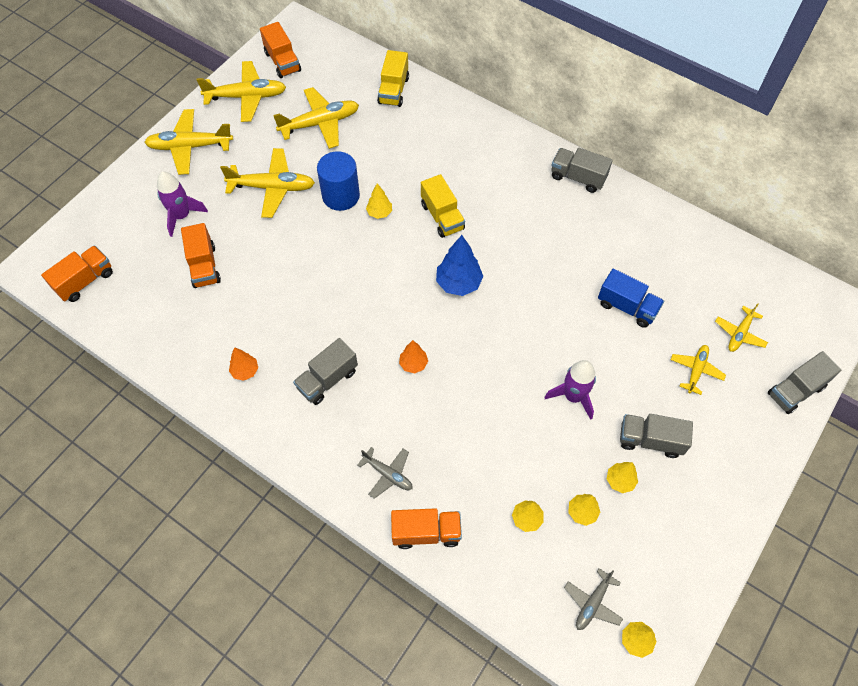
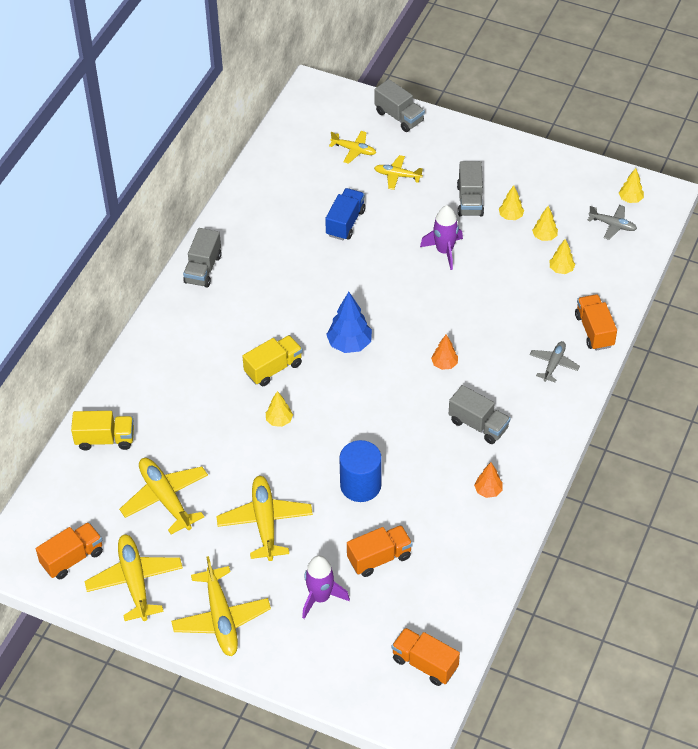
camera: 100 degrees left, 10 degrees down
blue cylinder [317,151,360,211] -> blue cylinder moved to [339,440,382,502]

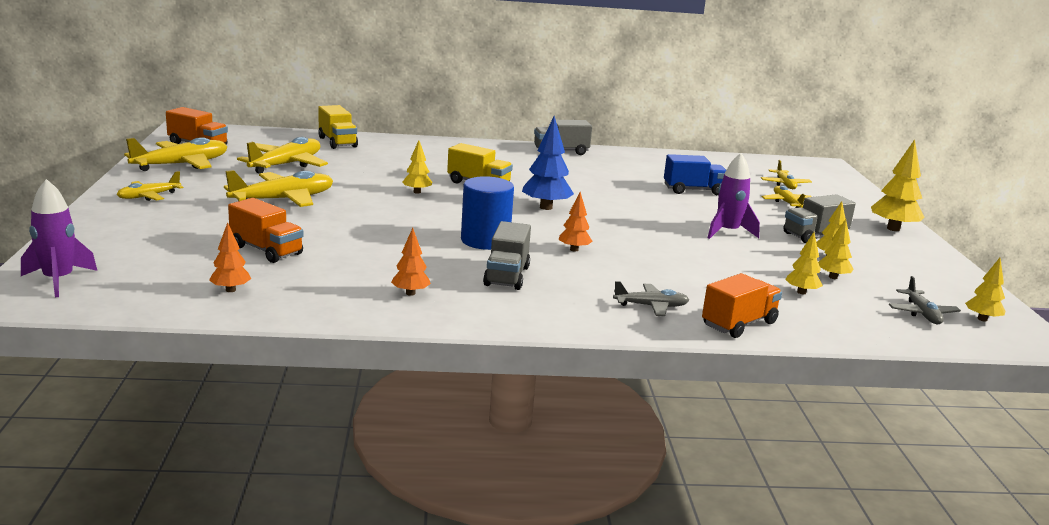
camera: 60 degrees right, 30 degrees down
yellow plane [171,556,271,656] -> yellow plane [117,171,183,201], size x0.57
purple rocket [302,555,350,619] -> purple rocket moved to [21,179,97,297]
blue cylinder [339,440,382,502] -> blue cylinder moved to [461,176,514,250]
grey truck [374,79,425,132] -> none
orange truck [392,628,460,686] -> none
none -> orange tree [209,222,251,292]
none -> yellow tree [871,139,924,231]

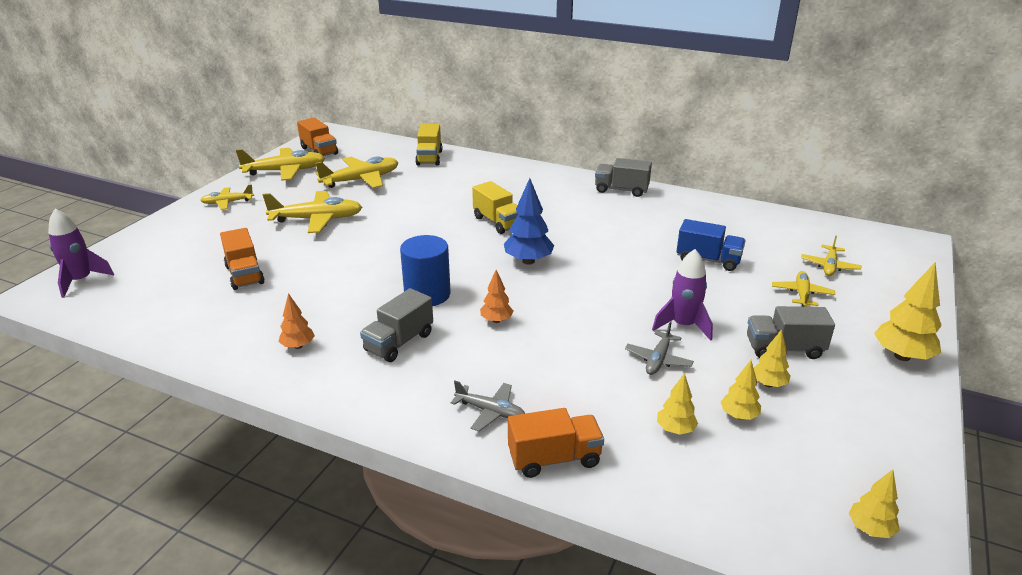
camera: 30 degrees right, 10 degrees up
orange tree [209,222,251,292] -> none
yellow tree [402,140,432,194] -> none
grey plane [889,276,961,324] -> grey plane moved to [625,321,694,375]

